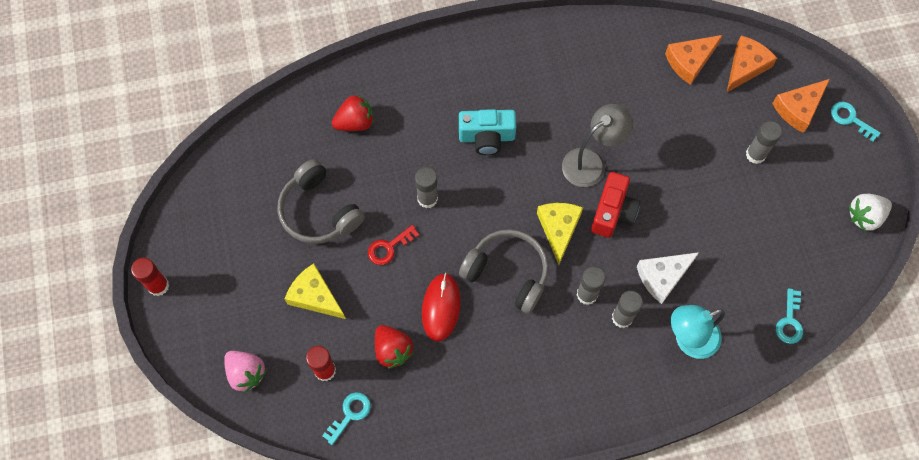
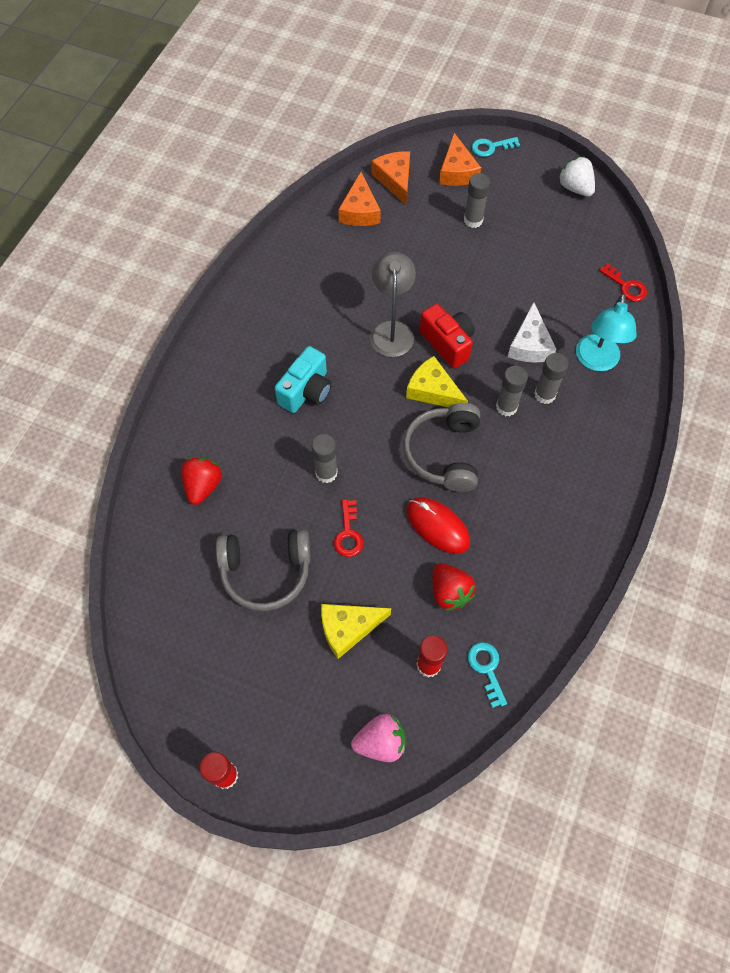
camera: 55 degrees left, 5 degrees down
red strawberry [375,325,414,369] -> red strawberry turned 60 degrees clockwise [432,563,475,611]
grey headphones [459,229,549,314] -> grey headphones turned 60 degrees counterclockwise [403,403,480,492]
turquoise key [776,288,803,344] -> red key [599,263,647,301]
white strawberry [849,194,892,231] -> white strawberry turned 135 degrees clockwise [558,157,595,197]

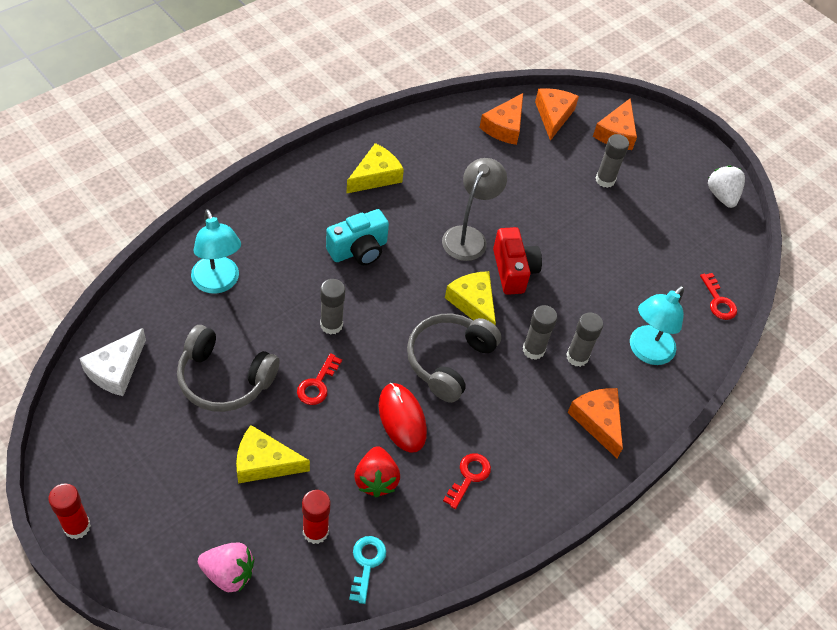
camera: 20 degrees right, 10 degrees down
red strawberry [181,457,222,505] -> turquoise lamp [191,209,241,294]
turquoise key [472,137,520,157] -> none
white cheese [508,302,556,363] -> white cheese moved to [79,328,146,396]
none -> yellow cheese [346,143,404,194]
none -> red key [443,453,491,509]
none -> orange cheese [567,388,623,458]

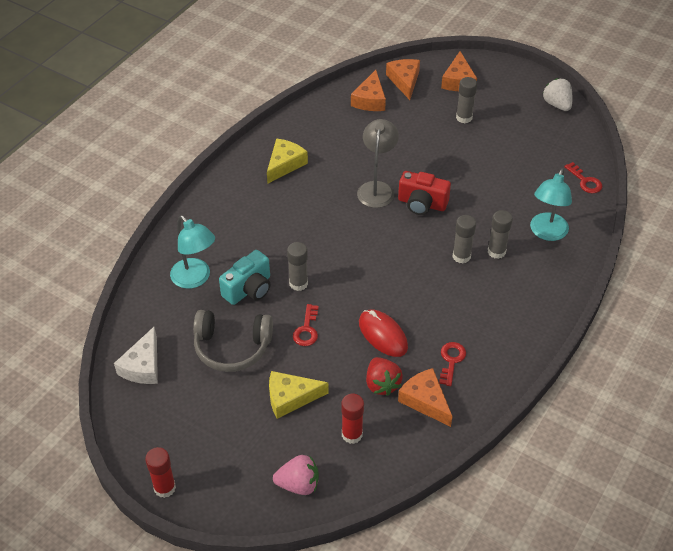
camera: 10 degrees left, 5 degrees down
turquoise camera [326,209,389,265] -> turquoise camera moved to [219,250,270,305]
turquoise key [349,536,386,604] -> none
grey headphones [407,314,501,403] -> none
yellow cheese [445,271,496,325] -> none
red camera [493,227,542,295] -> red camera turned 135 degrees clockwise [398,171,451,215]
orange cheese [567,388,623,458] -> orange cheese moved to [398,368,452,427]

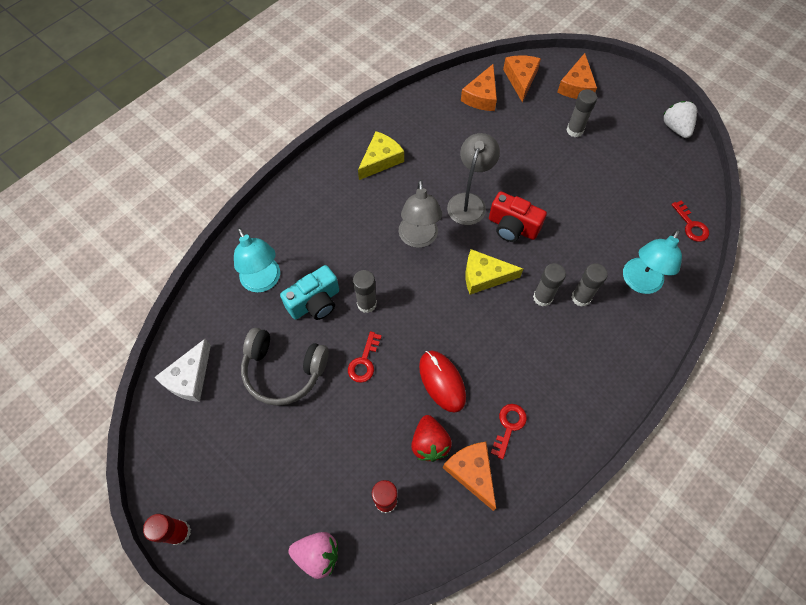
camera: 10 degrees right, 15 degrees up
yellow cheese [269,371,328,419] -> yellow cheese moved to [465,249,523,295]
none -> grey lamp [399,180,442,248]

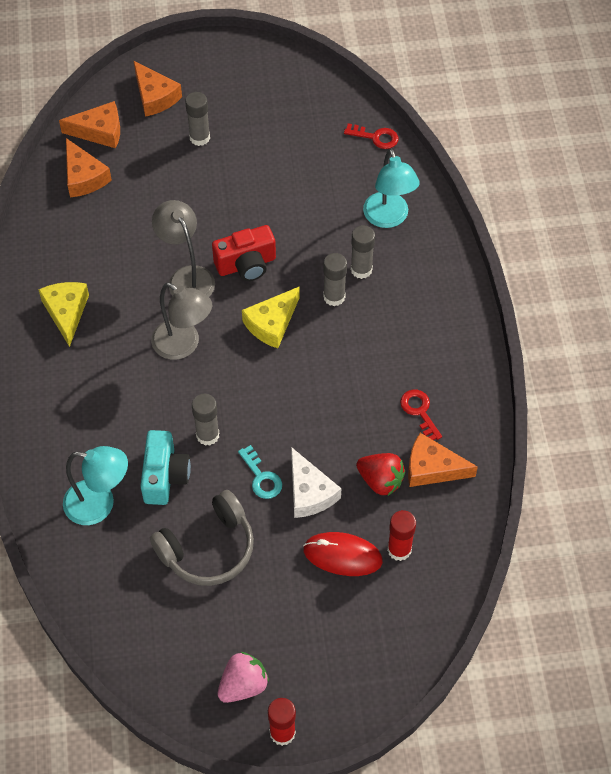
camera: 50 degrees left, 5 degrees down
white cheese [155,339,211,402] -> white cheese moved to [291,447,341,518]
pink strawberry [289,532,338,579] -> pink strawberry moved to [218,652,269,703]
red key [348,331,382,383] -> turquoise key [238,445,282,499]
red mouse [419,350,466,413] -> red mouse moved to [303,532,383,576]
orange cheese [503,55,541,102] -> orange cheese turned 135 degrees clockwise [59,101,120,148]
white strawberry [663,101,697,138] -> none

